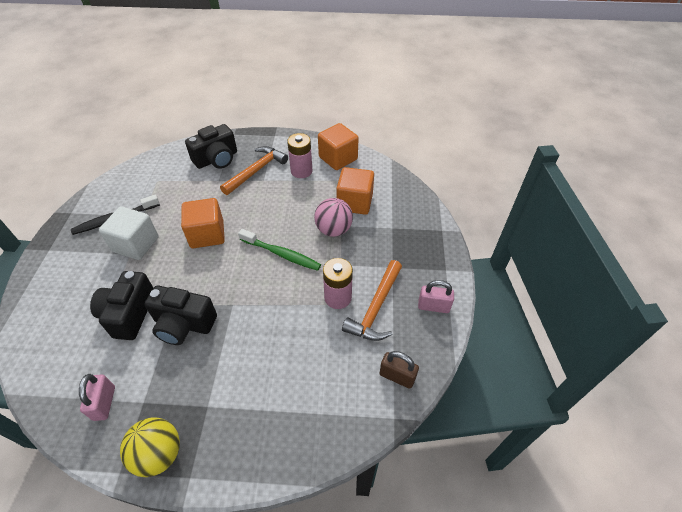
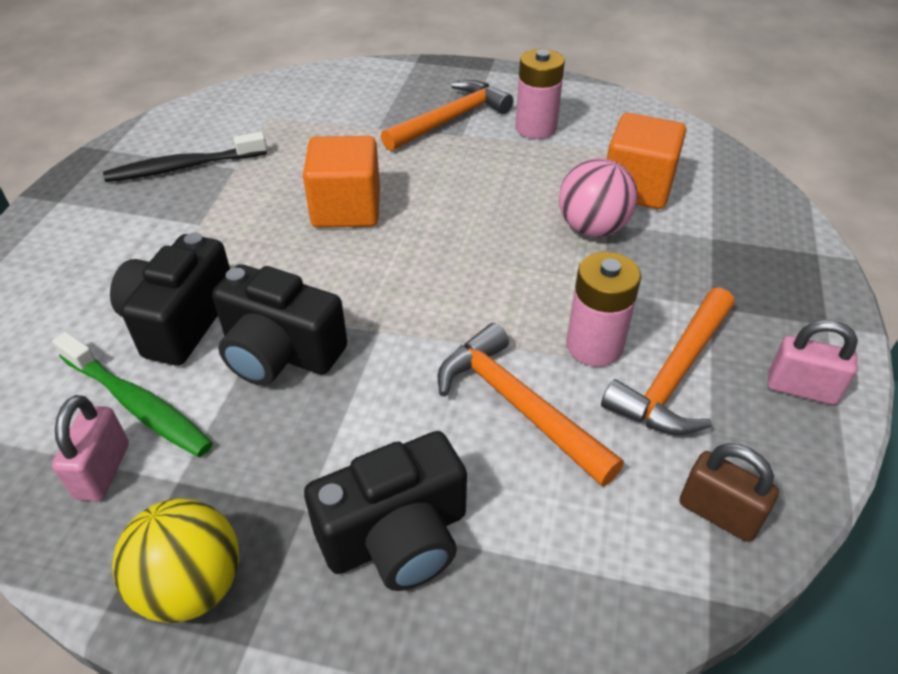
camera: 10 degrees right, 5 degrees down
white cube [99,207,159,260] -> none
black camera [185,124,237,169] -> black camera moved to [304,431,467,591]
green toothbrush [238,229,321,271] -> green toothbrush moved to [52,332,213,457]
orange cube [318,123,359,170] -> none
none -> orange hammer [438,323,624,487]

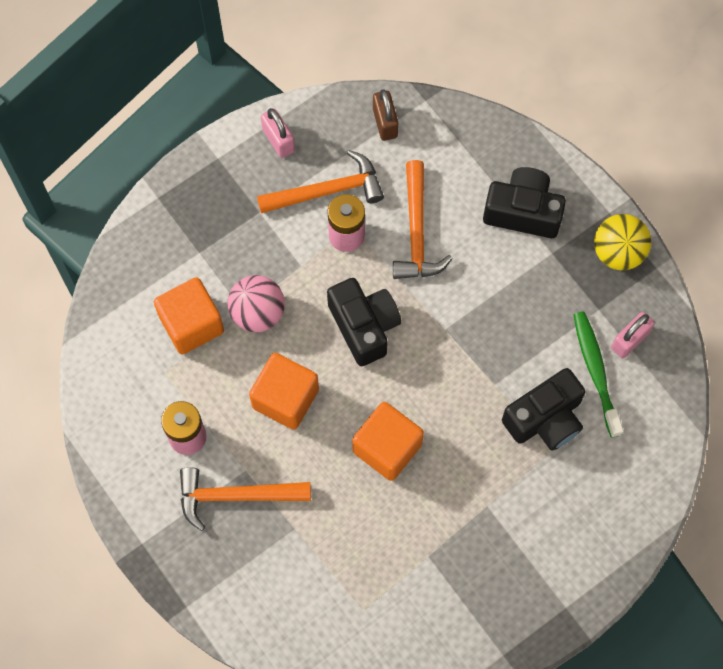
camera: 140 degrees left, 25 degrees up
black toothbrush [103,132,267,182] -> none
black camera [212,264,347,386] -> black camera moved to [327,278,401,366]
none -> orange cube [249,353,319,429]

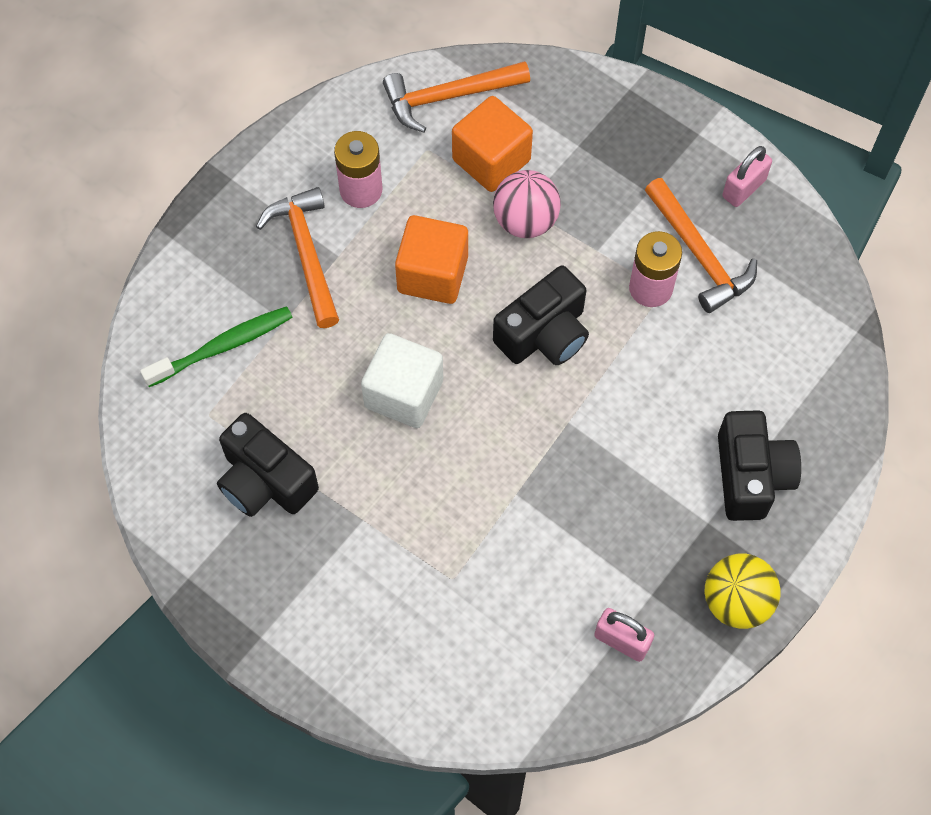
camera: 75 degrees right, 5 degrees down
orange cube [352,402,424,481] -> white cube [361,333,443,428]
brown padlock [373,89,398,141] -> none
orange hammer [393,160,453,279] -> orange hammer moved to [383,61,530,132]
black camera [502,368,586,450] -> black camera moved to [217,413,319,517]
green toothbrush [574,311,624,438] -> green toothbrush moved to [140,306,293,387]

